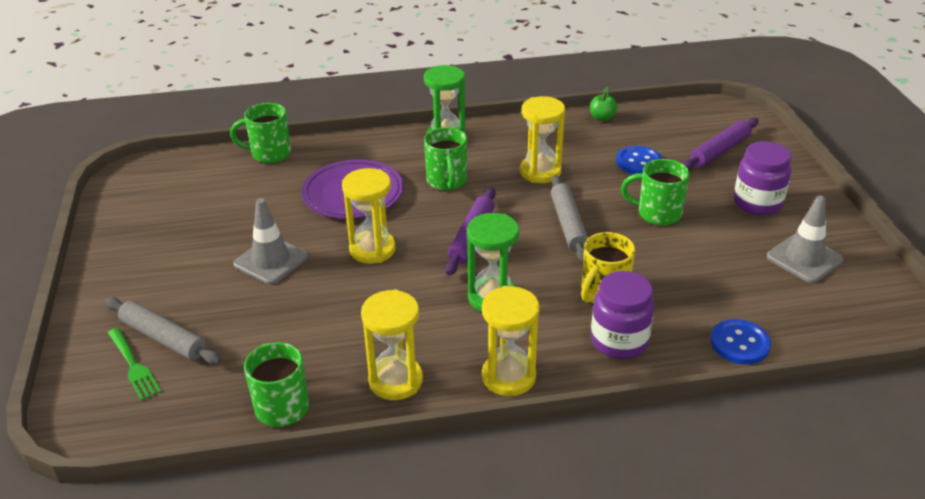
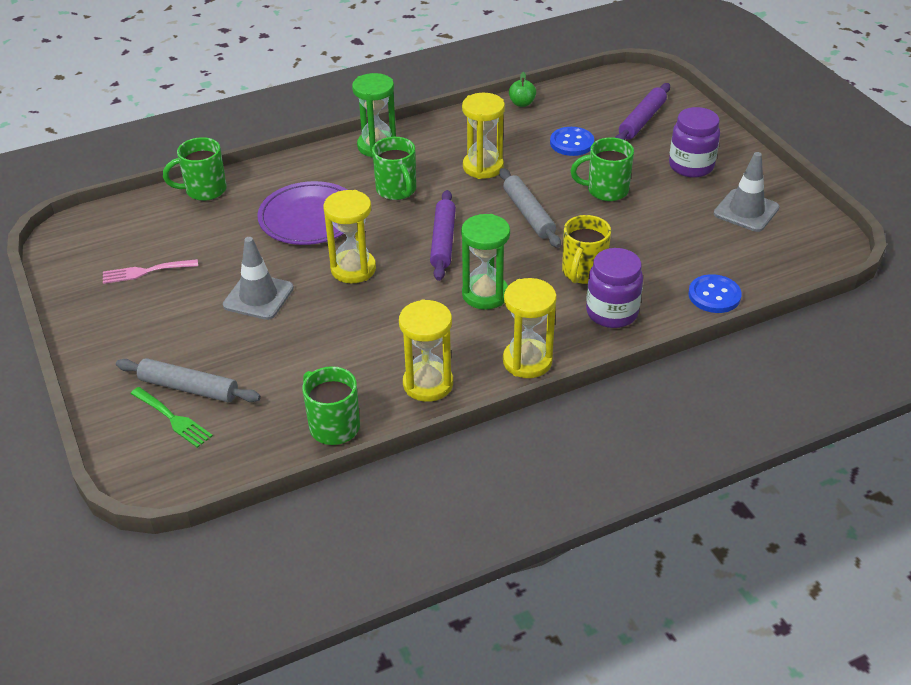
camera: 15 degrees left, 5 degrees up
none -> pink fork [103,259,198,284]

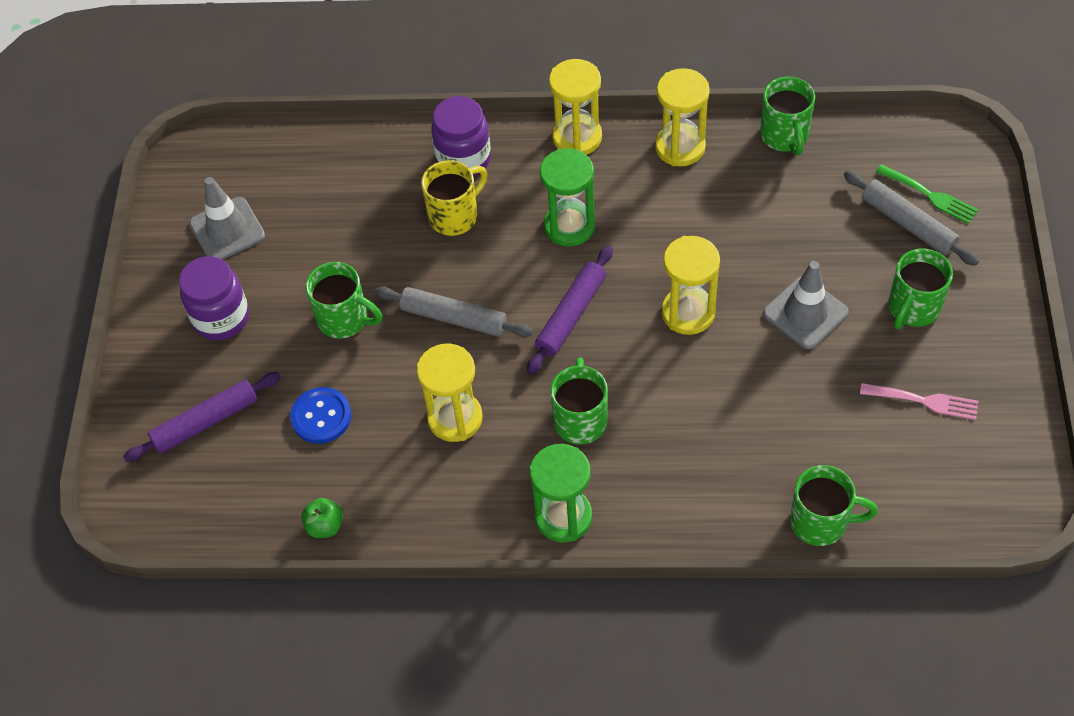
camera: 150 degrees left, 15 degrees up
green fork [131,387,213,448] -> green fork turned 150 degrees clockwise [876,164,978,224]
purple plate [257,181,347,245] -> none
grey rolling pin [500,168,561,248] -> grey rolling pin turned 75 degrees counterclockwise [374,287,533,337]
blue button [688,274,742,313] -> none
none -> green mug [889,249,953,329]

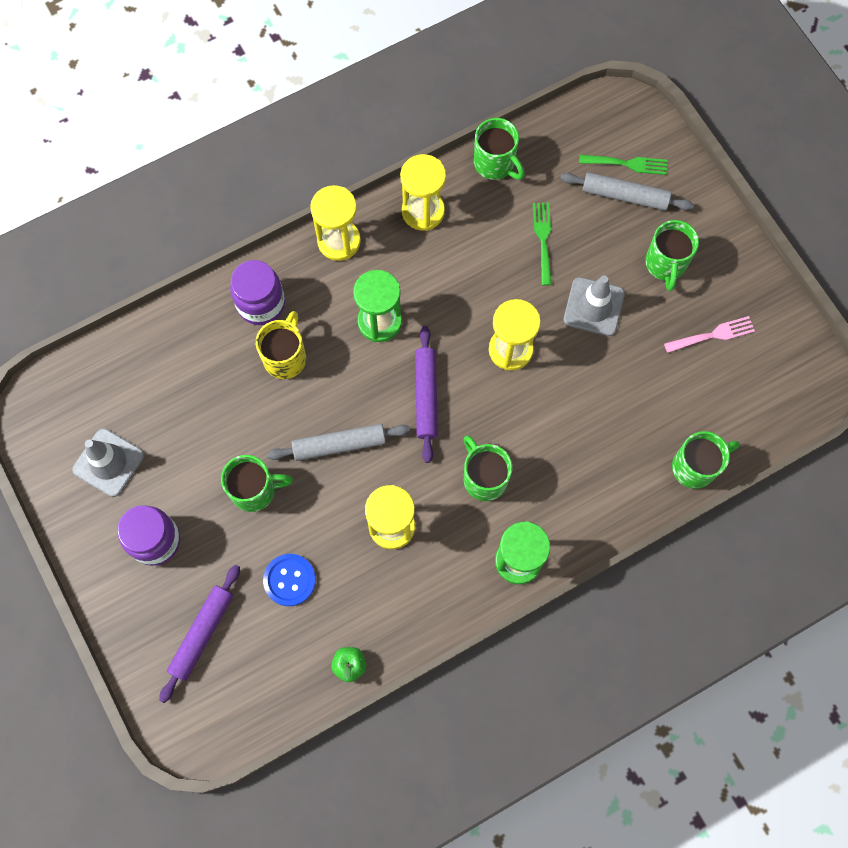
camera: 35 degrees left, 15 degrees up
none -> green fork [533,203,552,286]

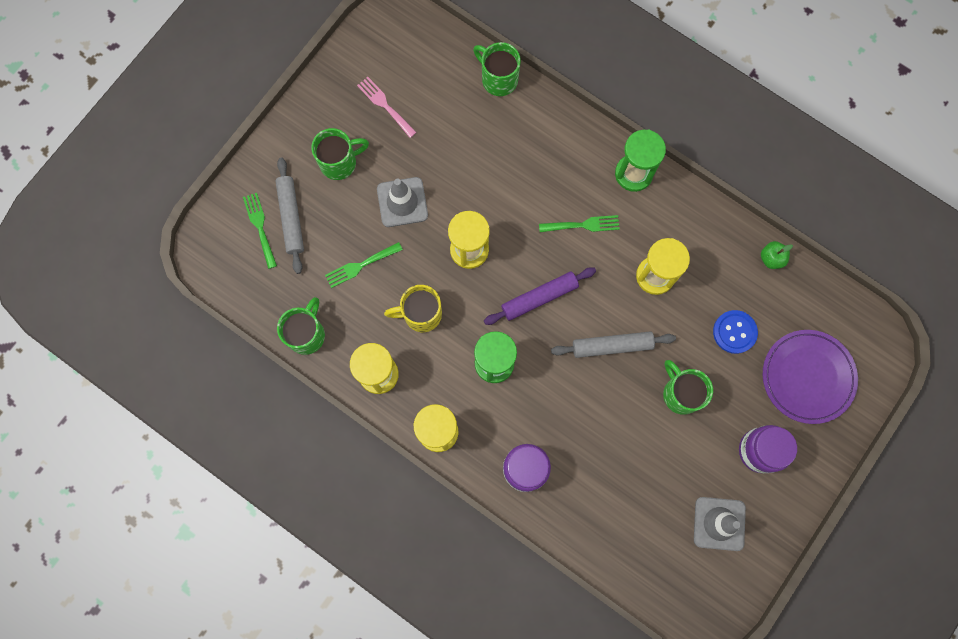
camera: 115 degrees left, 5 degrees up
purple rolling pin [159,565,240,703] -> purple plate [763,330,858,424]
yellow mug [256,311,306,379] -> yellow mug moved to [384,285,442,332]
grey rolling pin [267,424,410,461] -> grey rolling pin turned 60 degrees counterclockwise [551,331,676,358]
green mug [464,435,512,501] -> green fork [539,215,620,232]

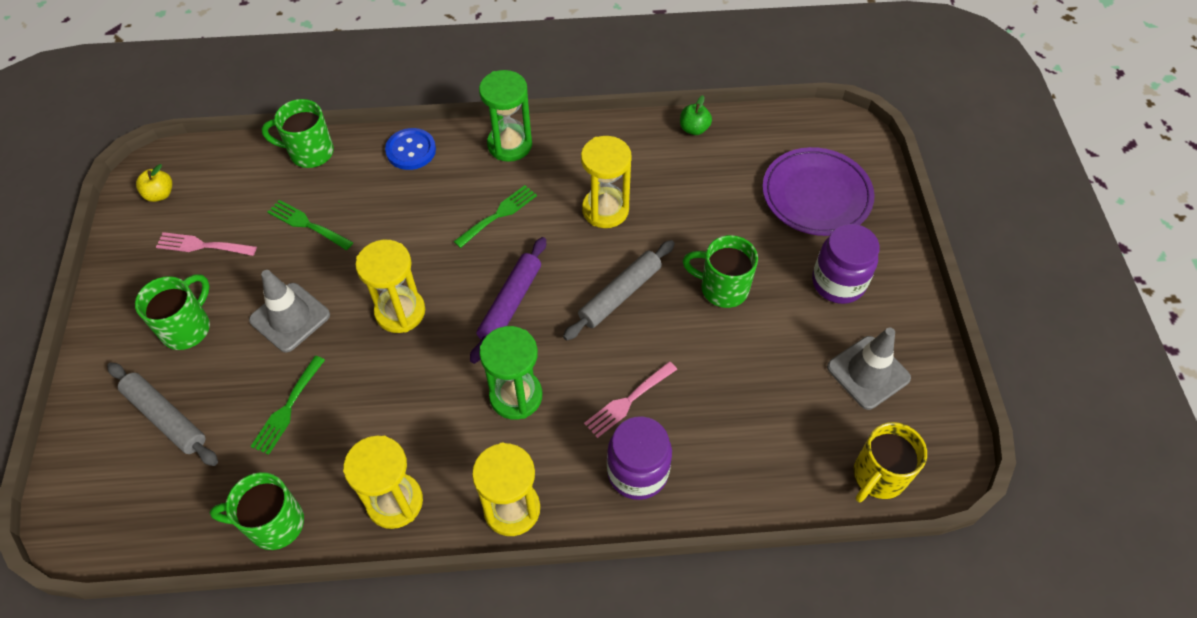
camera: 40 degrees left, 20 degrees down
green fork [243,193,277,269] -> green fork moved to [267,200,353,250]
green mug [277,297,325,355] -> green mug turned 75 degrees counterclockwise [210,472,304,550]
yellow mug [384,285,442,332] -> yellow mug moved to [854,422,927,502]
blue button [713,310,758,354] -> blue button moved to [385,128,436,170]
none -> yellow apple [136,164,172,202]
none -> pink fork [584,361,677,438]

